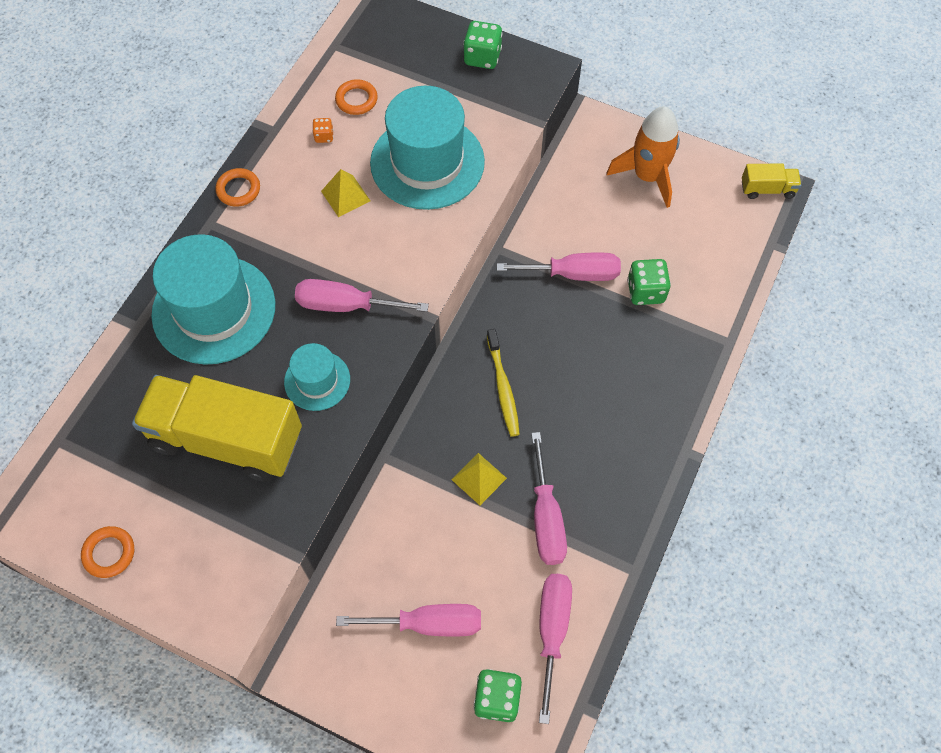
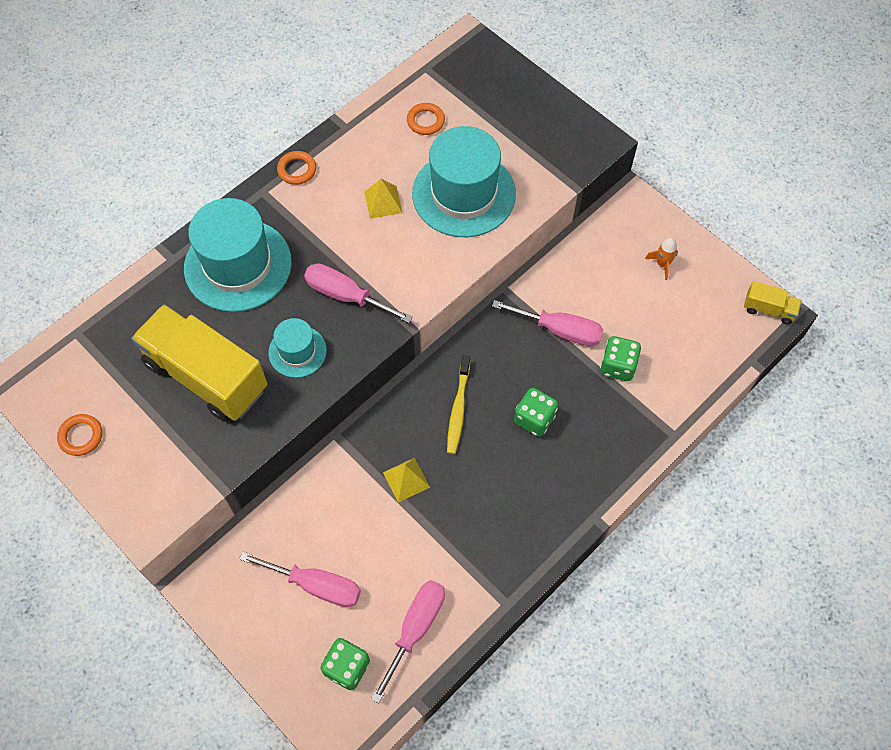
camera: 20 degrees right, 0 degrees up
orange dice [312,118,333,143] -> none
green dice [463,21,503,69] -> green dice moved to [514,388,558,437]
pink screwdriver [531,432,567,565] -> none
orange rocket [606,106,680,208] -> orange rocket [645,238,678,280], size x0.48

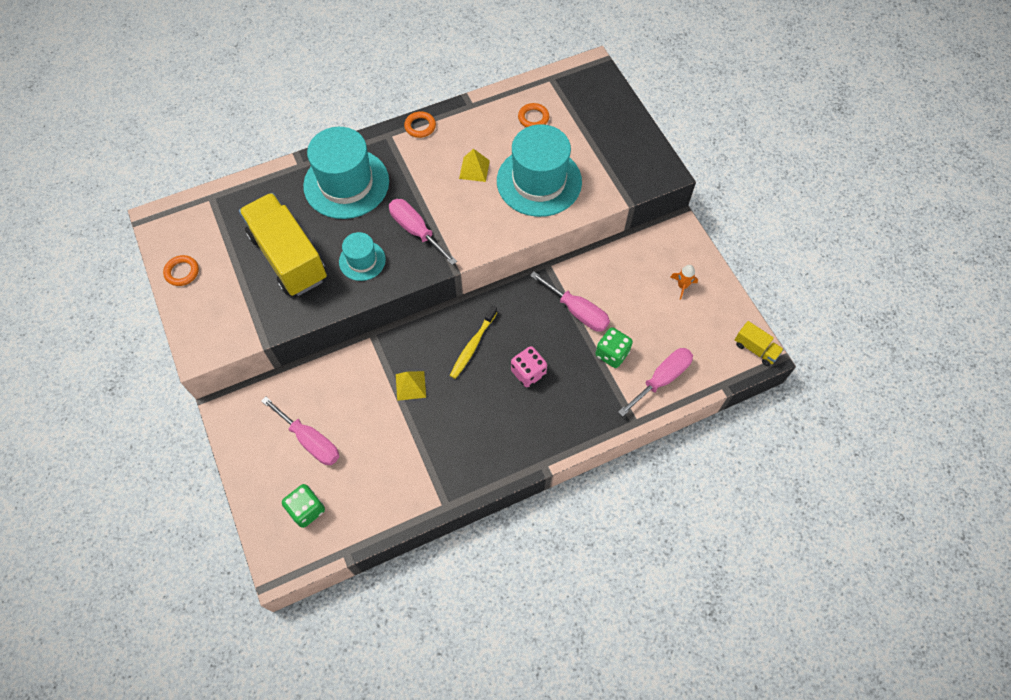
camera: 20 degrees right, 0 degrees up
pink screwdriver [371,580,445,703] -> pink screwdriver moved to [618,348,693,417]
green dice [514,388,558,437] -> pink dice [511,346,547,387]

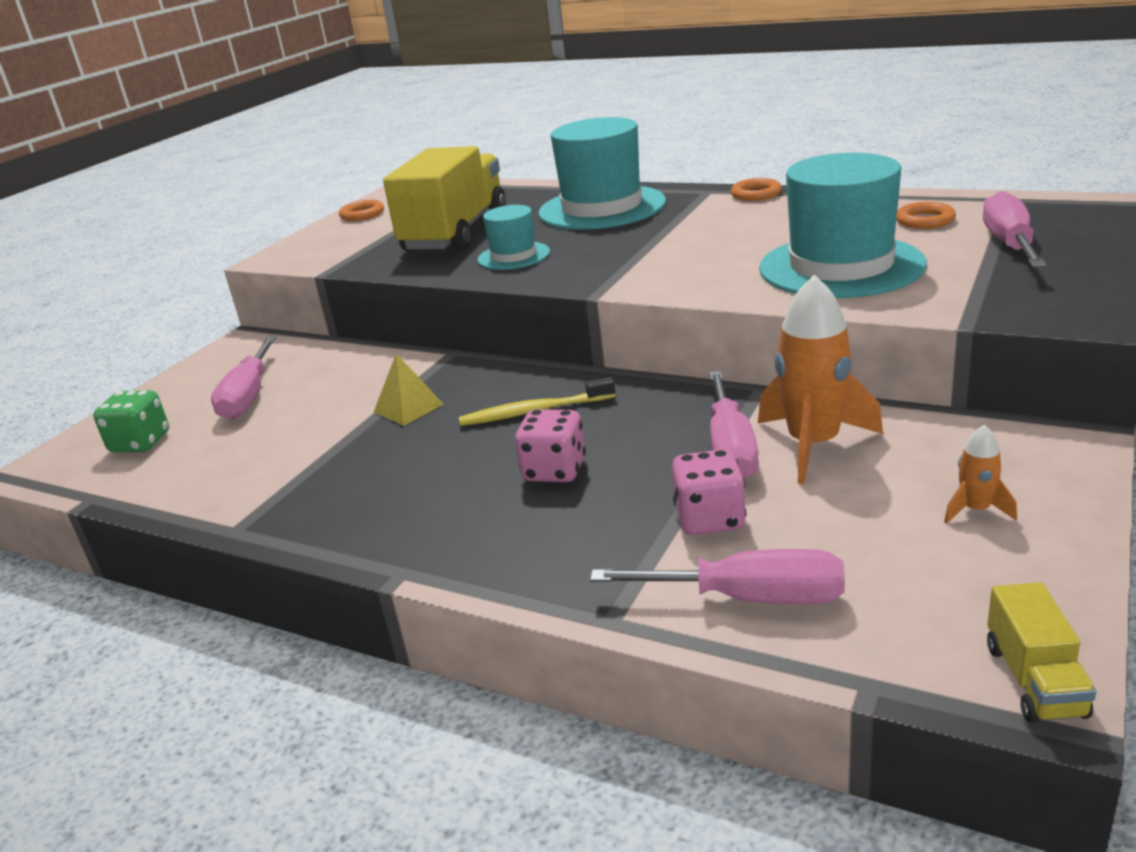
camera: 55 degrees right, 35 degrees down
pink screwdriver [389,199,457,265] -> pink screwdriver moved to [983,191,1046,267]
yellow pyramid [459,149,490,182] -> none
green dice [595,327,633,368] -> pink dice [672,449,746,535]
none -> orange rocket [758,275,883,484]

